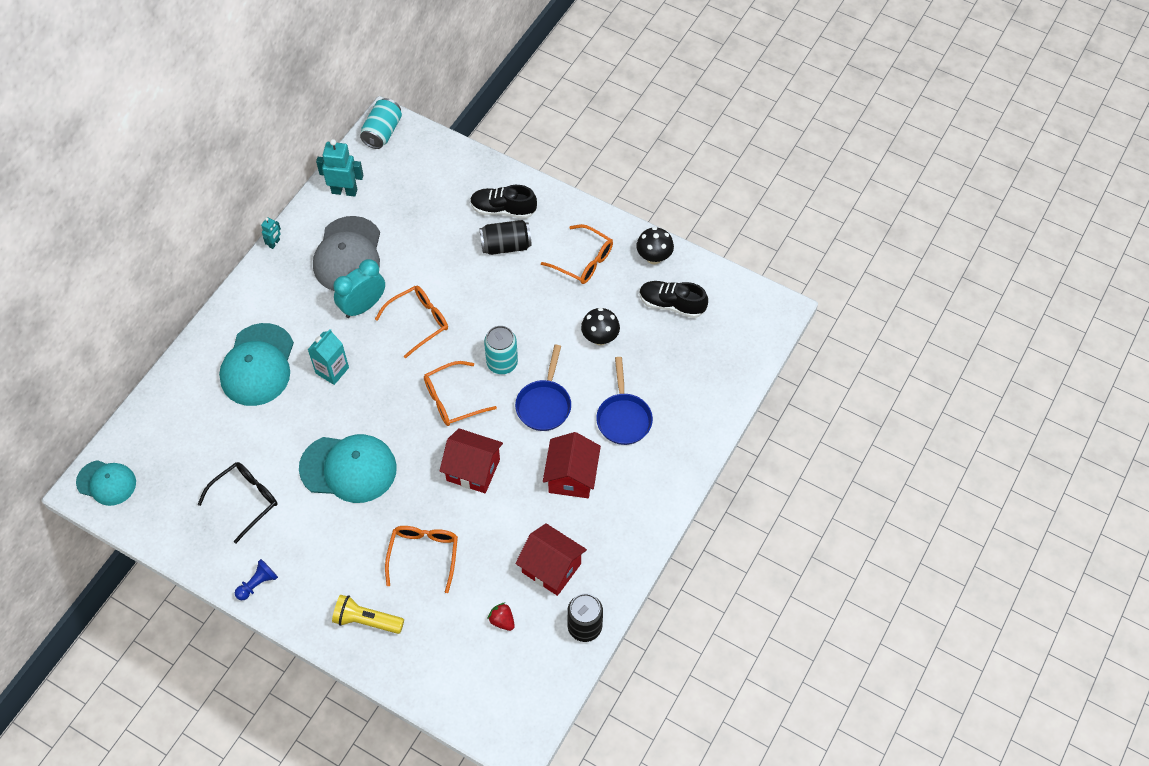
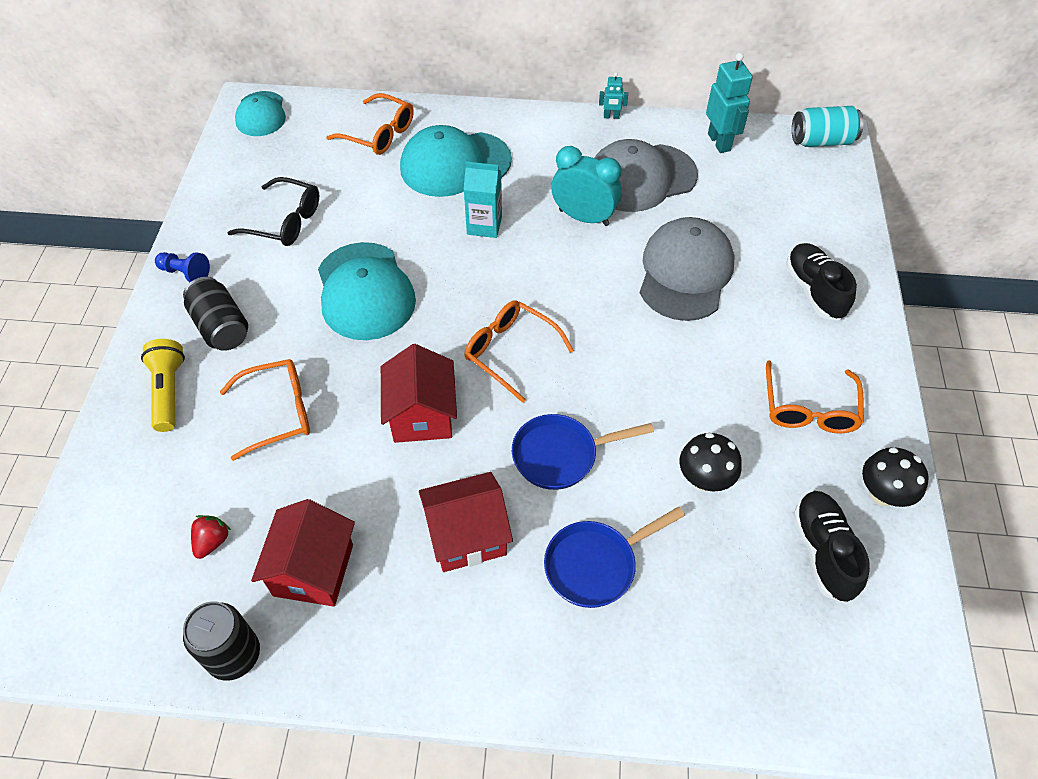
camera: 65 degrees right, 5 degrees down
orange glasses [375,286,448,359] -> orange glasses moved to [326,93,414,155]
black can [479,220,532,255] -> black can moved to [183,277,248,351]
turquoise can [484,326,518,374] -> none
none -> grey cap [640,217,734,321]

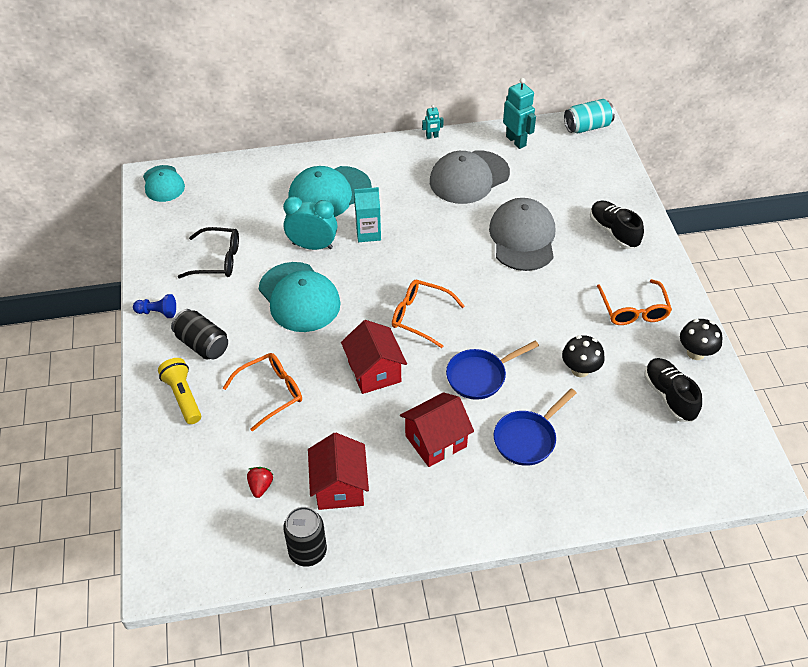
camera: 15 degrees left, 5 degrees down
orange glasses [326,93,414,155] -> none
turquoise clock [551,146,622,226] -> turquoise clock moved to [283,196,338,250]

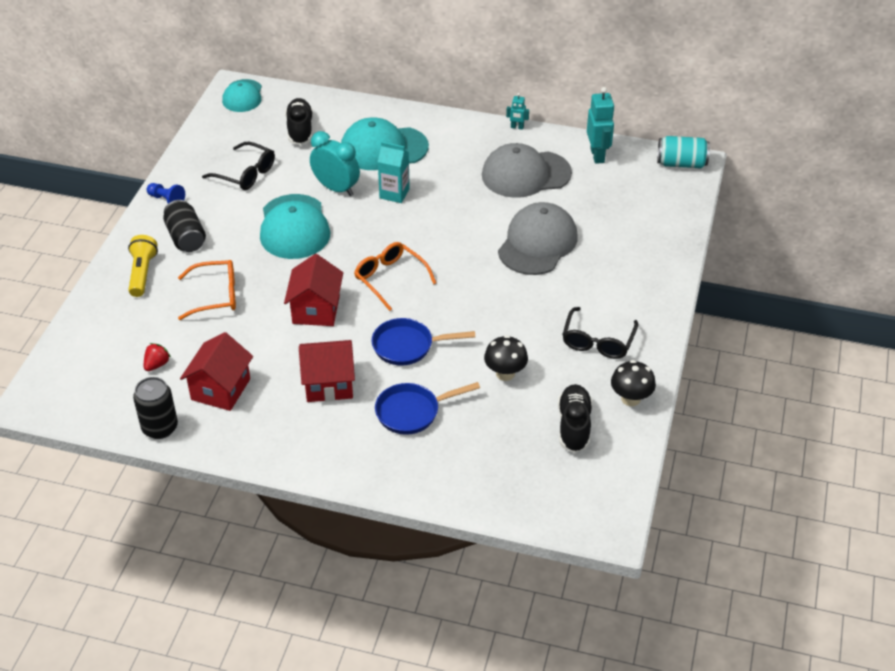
camera: 25 degrees right, 5 degrees down
black shoe [590,200,644,249] -> black shoe moved to [285,98,313,145]
orange glasses [597,279,672,325] -> black glasses [562,307,638,359]

